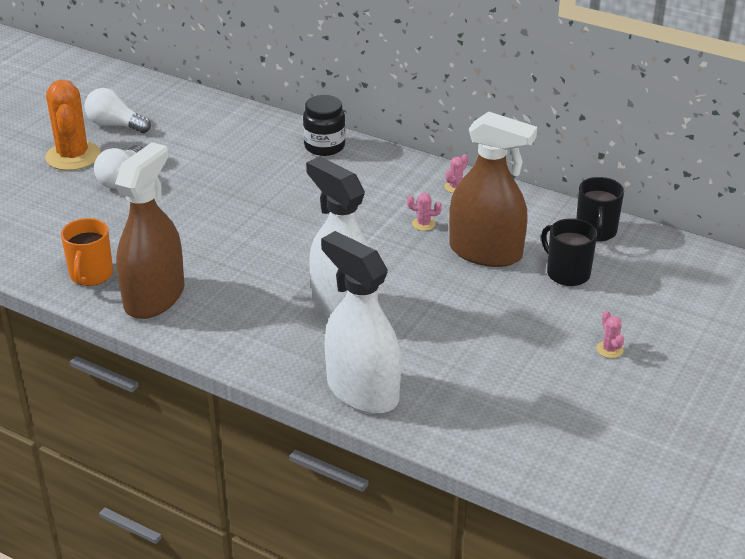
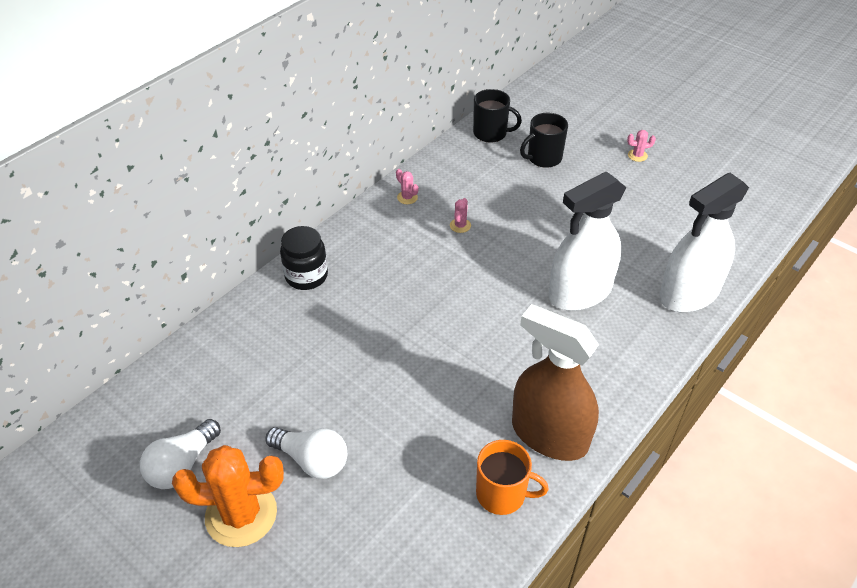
camera: 80 degrees left, 10 degrees up
brown spray bottle [449,112,537,267] -> none

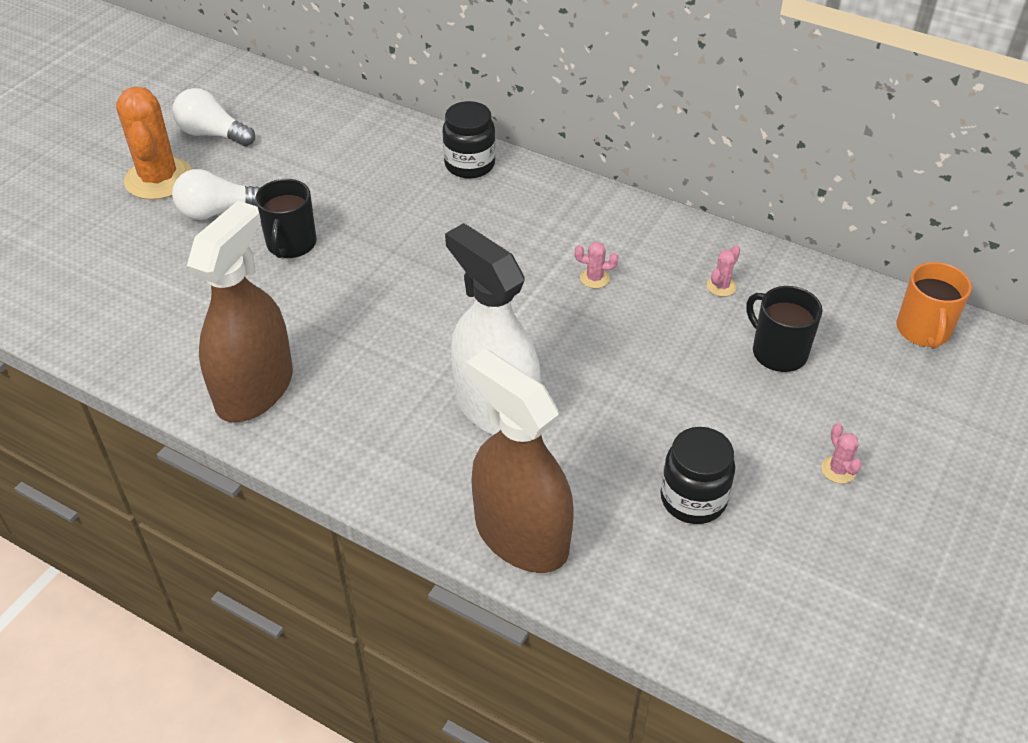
camera: 80 degrees right, 0 degrees up
white light bulb [266,427,347,479] -> white light bulb turned 60 degrees clockwise [172,169,261,220]
pink cactus [396,169,418,204] -> pink cactus moved to [707,245,740,297]
black mug [473,89,522,143] -> black mug moved to [255,179,317,258]
orange mug [476,440,549,515] -> orange mug moved to [897,262,972,349]
white spray bottle [659,173,749,312] -> brown spray bottle [466,349,574,573]
none -> black jar [661,427,735,524]

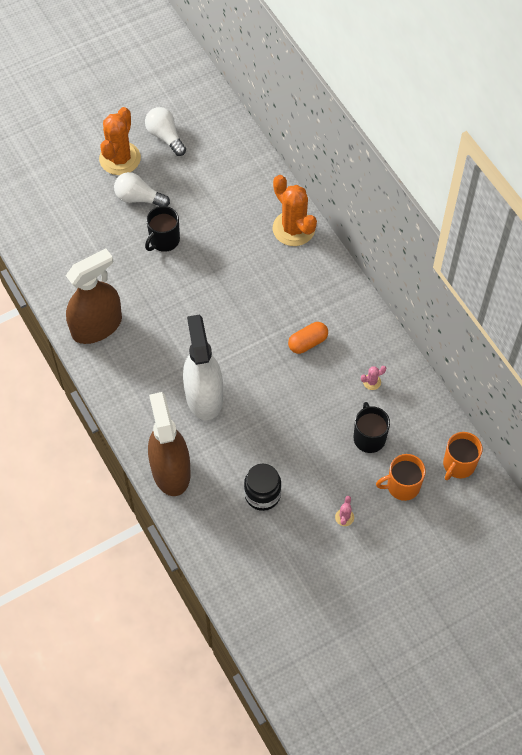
camera: 30 degrees right, 15 degrees up
black jar [442,101,496,179] -> orange cactus [273,175,317,246]
pink cactus [575,242,618,288] -> orange capsule [288,322,328,354]
none -> orange mug [376,454,426,501]

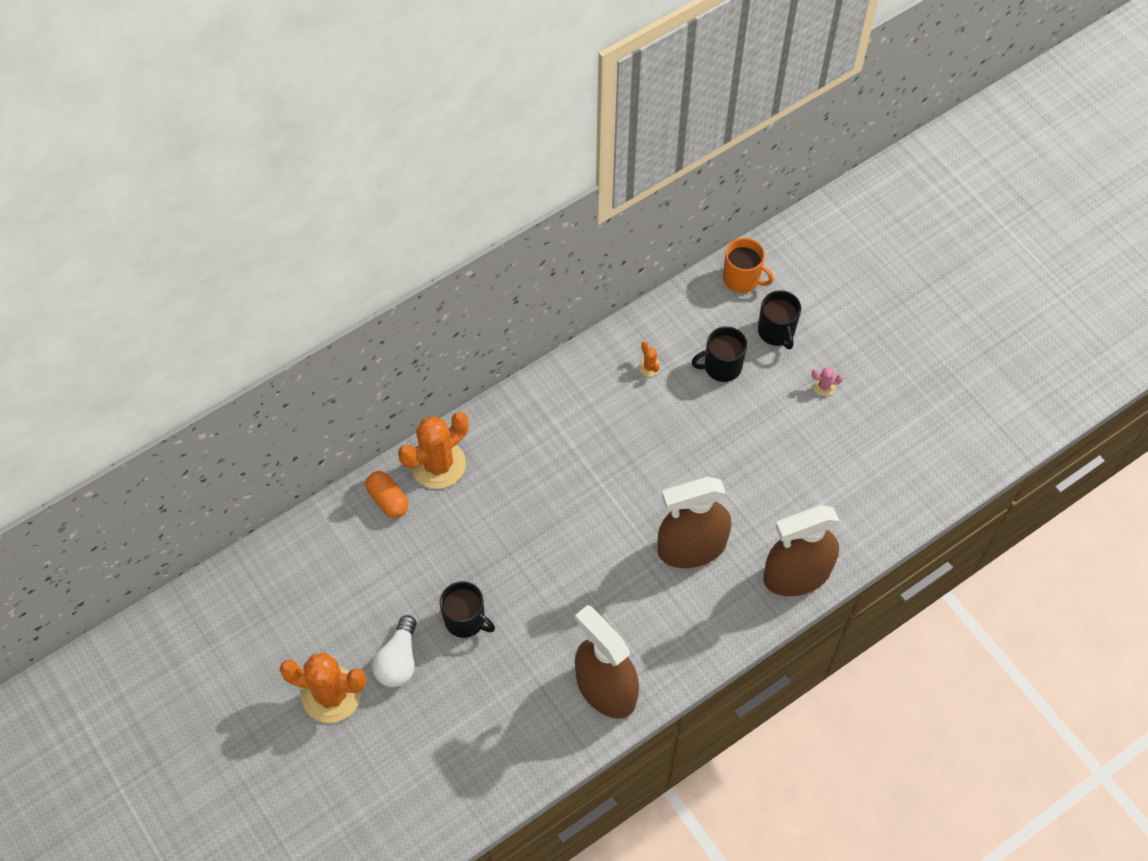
camera: 95 degrees left, 0 degrees up
white light bulb [145,107,186,156] -> none
white spray bottle [183,315,223,420] -> brown spray bottle [658,477,732,568]
black jar [244,464,281,511] -> none
orange capsule [288,322,328,354] -> orange capsule moved to [366,471,409,518]
pink cactus [361,366,386,390] -> orange cactus [639,341,660,376]
orange mug [376,454,426,501] -> black mug [758,290,801,350]

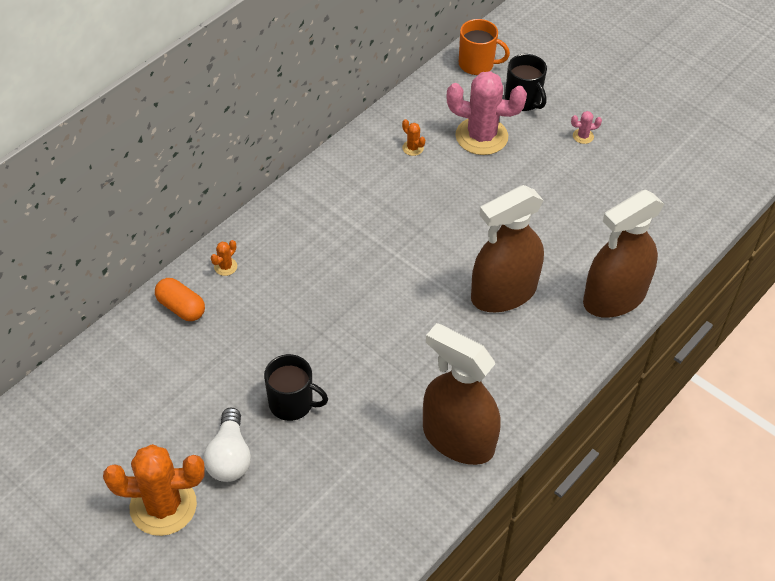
camera: 15 degrees left, 10 degrees down
orange cactus [398,412,469,489] -> orange cactus [211,240,237,276], size x0.40
black mug [692,326,747,382] -> pink cactus [447,71,527,155]

